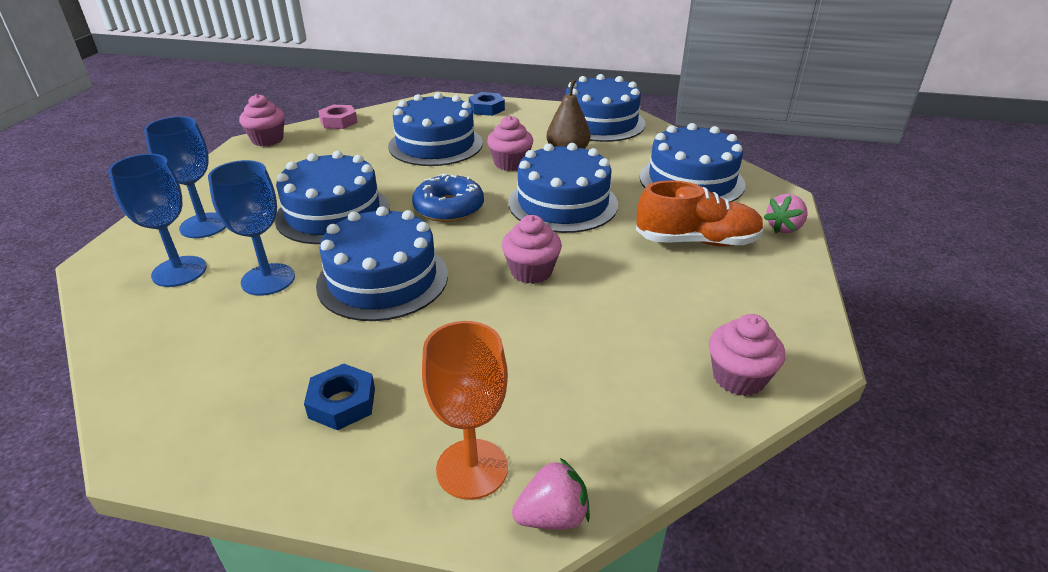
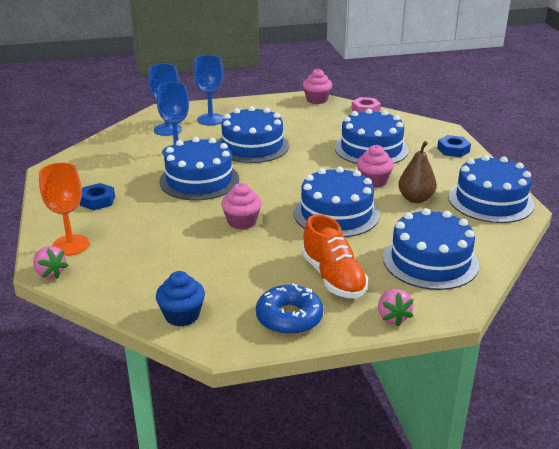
camera: 65 degrees right, 5 degrees down
blue donut [412,173,484,222] -> blue donut moved to [256,283,323,335]
pink cupcake [709,314,785,396] -> blue cupcake [156,271,205,326]
pink strawberry [763,194,808,233] -> pink strawberry turned 120 degrees counterclockwise [378,289,414,326]

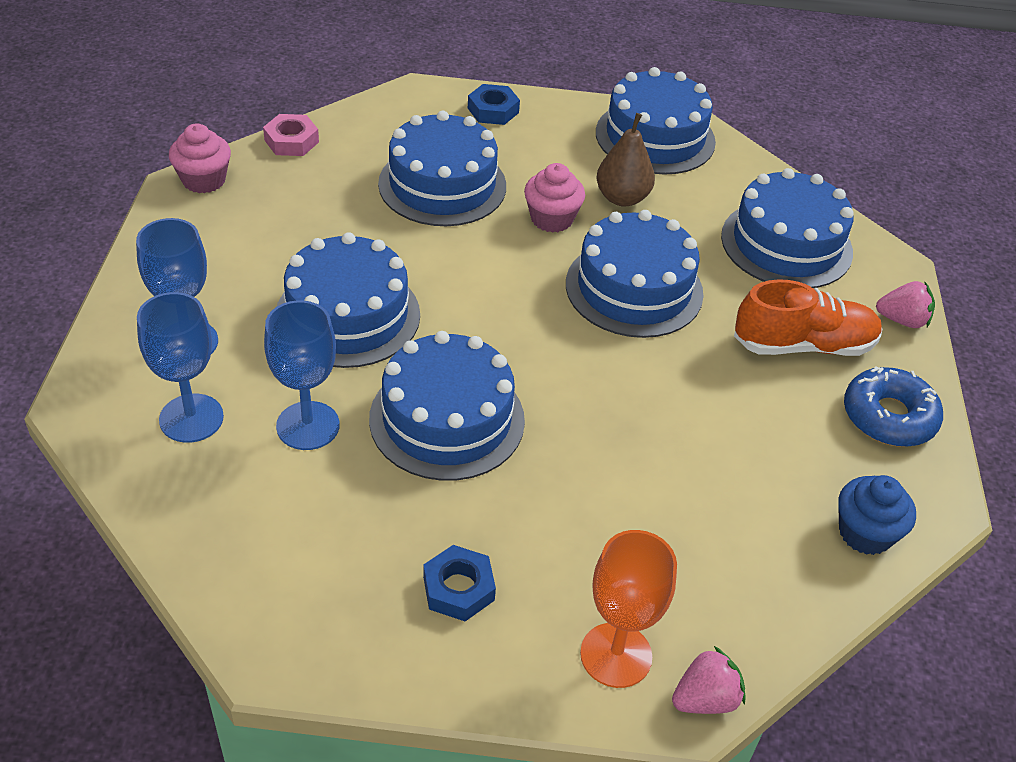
camera: 75 degrees left, 15 degrees up
pink cupcake [221,183,262,230] -> none

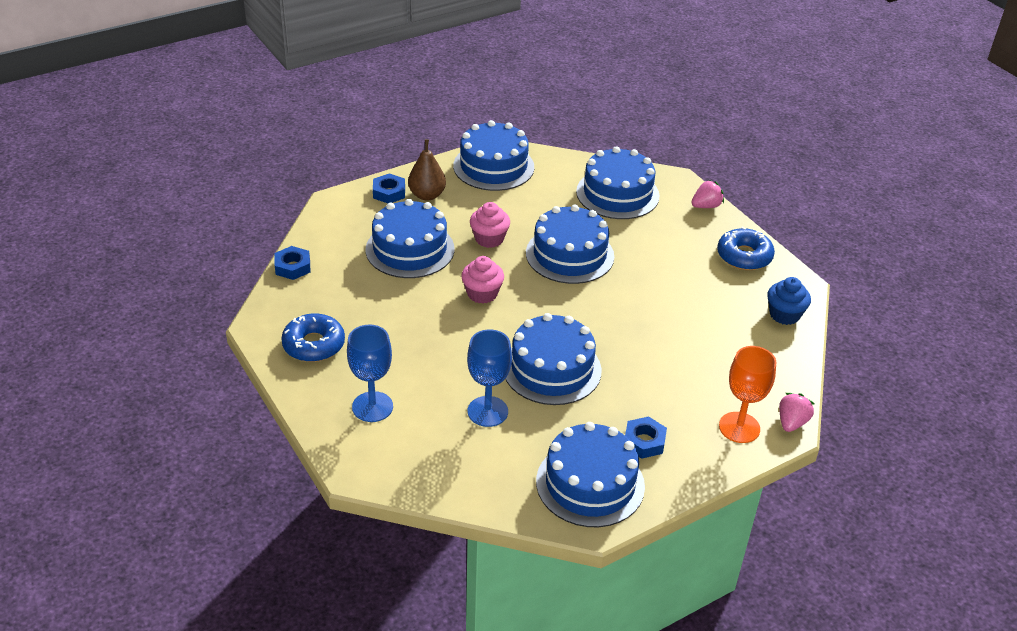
camera: 35 degrees left, 5 degrees down
blue goblet [137,292,224,443] -> none
pink cupcake [169,124,231,193] -> pink cupcake moved to [461,256,504,304]
pink nut [263,114,319,156] -> blue nut [275,246,311,280]
blue cake [277,232,420,368] -> blue cake moved to [536,422,645,527]
brown pear [596,113,655,207] -> brown pear moved to [408,139,446,201]
orange shoe [734,279,882,356] -> none
none -> blue donut [281,313,345,362]

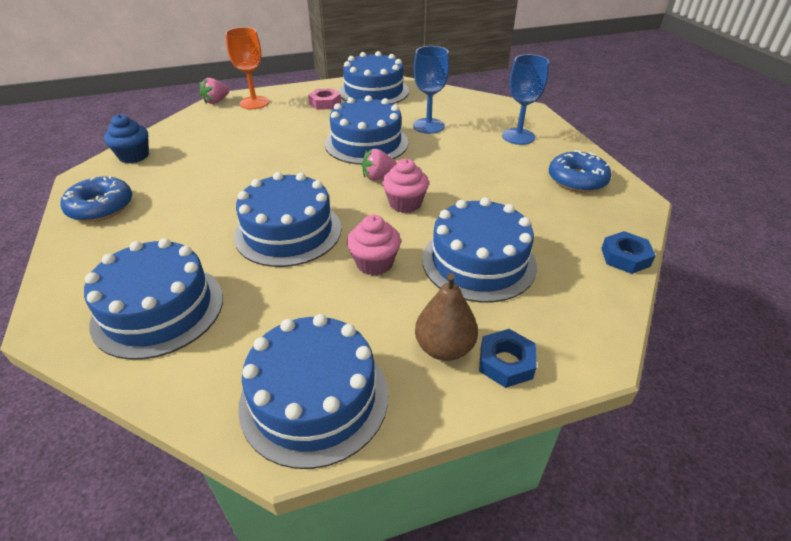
camera: 165 degrees left, 0 degrees up
blue nut [625,416,667,459] -> pink nut [308,88,341,110]
pink strawberry [691,180,724,208] -> pink strawberry moved to [362,149,397,181]

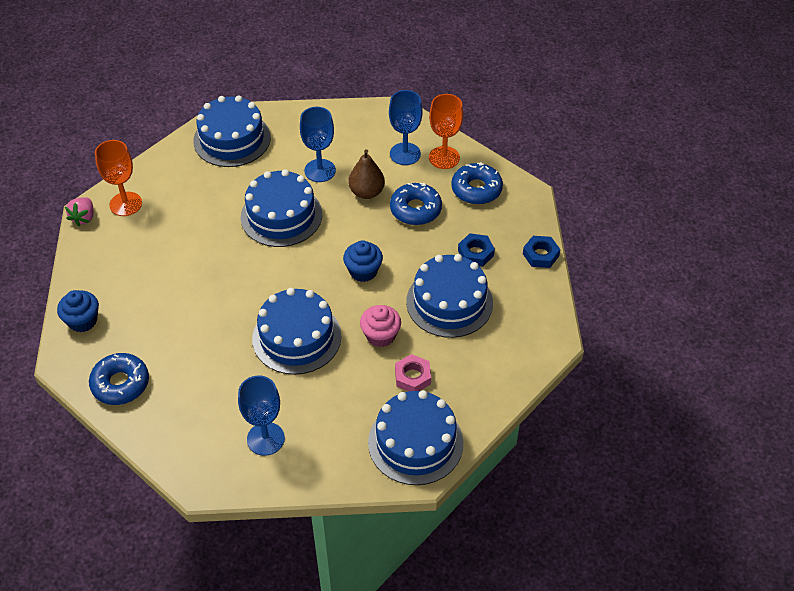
camera: 30 degrees left, 10 degrees up
blue cake [84,238,223,360] -> blue goblet [238,376,285,456]
pink nut [308,88,341,110] -> pink nut moved to [395,354,431,391]
pink strawberry [362,149,397,181] -> none
pink cupcake [382,159,429,213] -> blue cupcake [343,240,383,282]
brown pear [415,273,478,361] -> brown pear moved to [349,149,385,199]
blue nut [479,329,537,388] -> blue nut moved to [458,233,495,267]
none -> blue donut [390,183,442,225]
none -> orange goblet [429,94,463,169]

